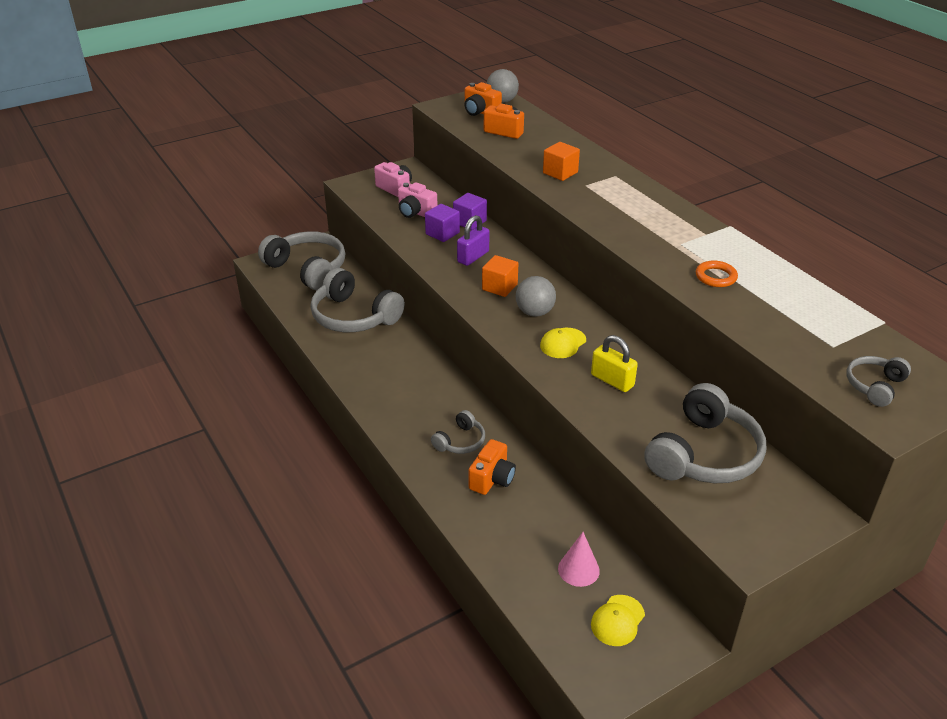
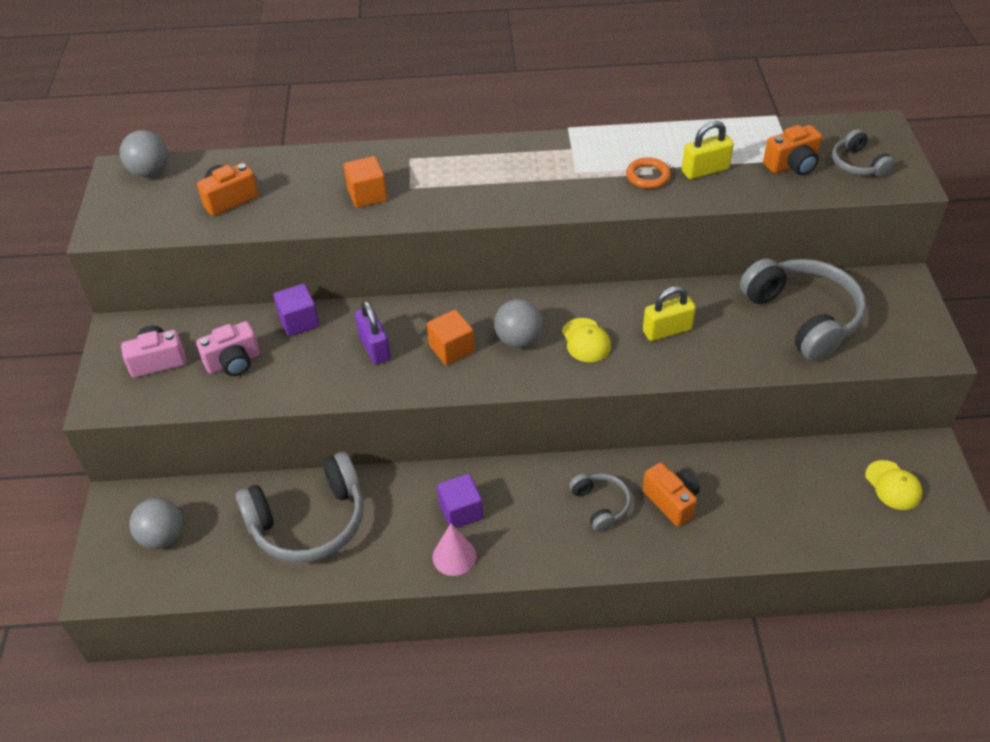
camera: 60 degrees left, 10 degrees up
grey headphones [258,231,345,290] -> grey ball [129,498,183,549]
purple cube [425,204,460,242] -> purple cube moved to [437,474,483,528]
orange camera [464,82,502,116] -> orange camera moved to [763,125,822,176]
pink cone [558,532,600,587] -> pink cone moved to [433,523,476,576]
none -> yellow padlock [682,121,734,179]

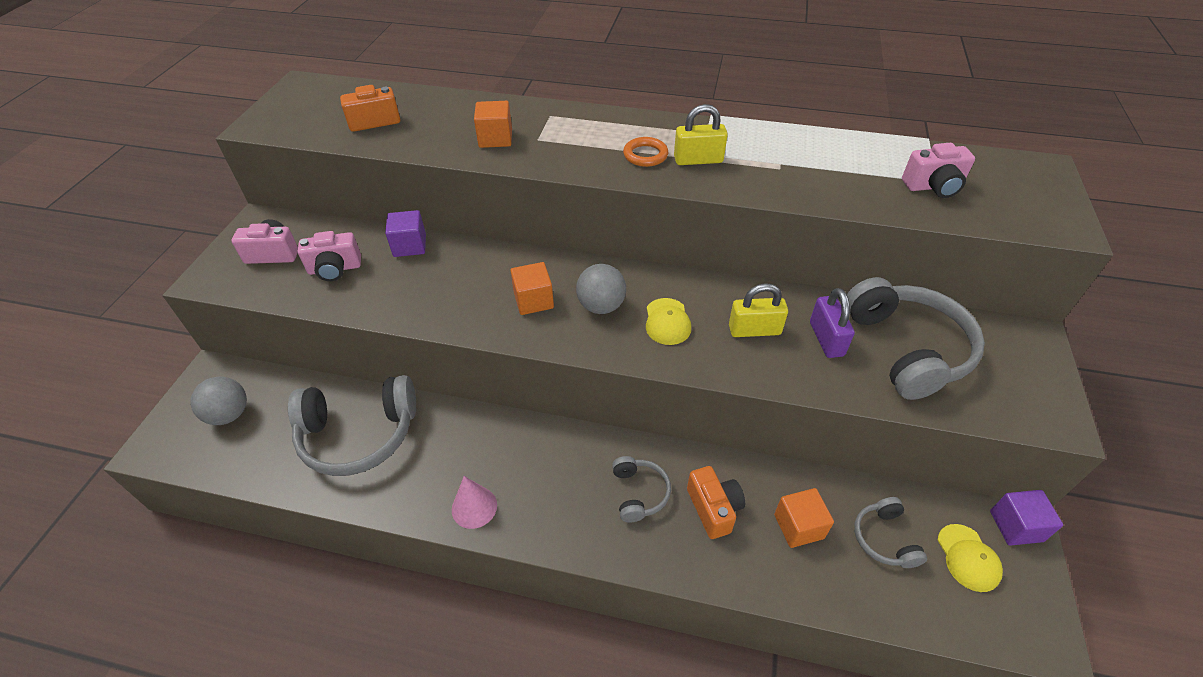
camera: 15 degrees right, 0 degrees up
grey ball [119,130,168,177] -> none
purple padlock [355,301,391,365] -> purple padlock moved to [810,288,855,358]
purple cube [437,474,483,528] -> purple cube moved to [990,490,1063,546]
orange ring [626,157,671,189] -> orange ring moved to [623,137,668,167]
yellow padlock [682,121,734,179] -> yellow padlock moved to [674,104,728,165]
orange camera [763,125,822,176] -> pink camera [902,143,975,198]
grey headphones [832,129,895,177] -> grey headphones moved to [854,497,927,568]
none -> orange cube [774,488,834,548]

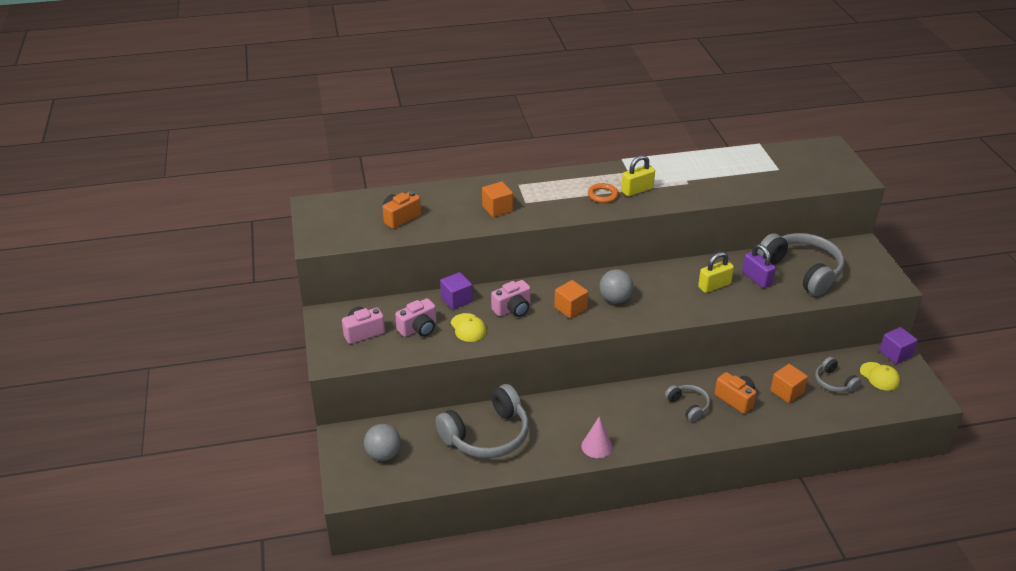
camera: 25 degrees left, 10 degrees down
yellow cap [646,298,691,345] -> yellow cap moved to [451,313,487,342]
pink camera [902,143,975,198] -> pink camera moved to [491,280,531,317]

